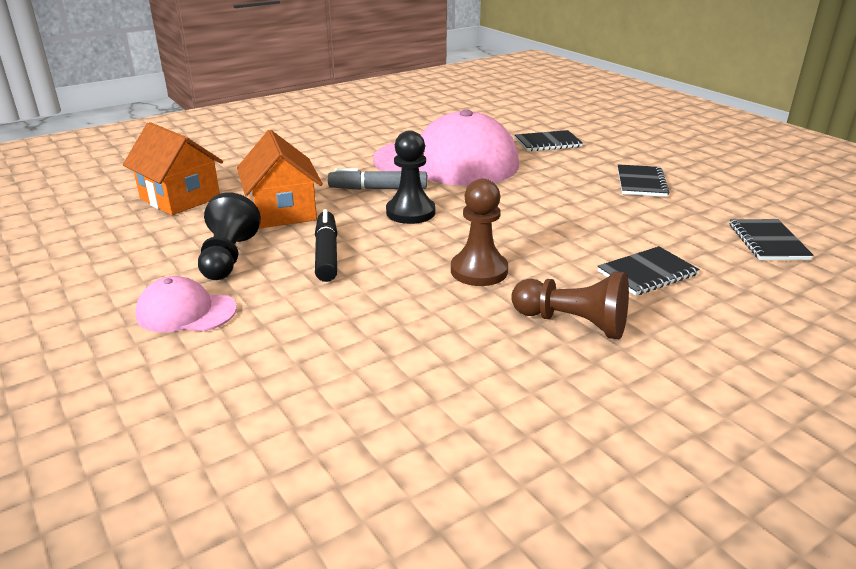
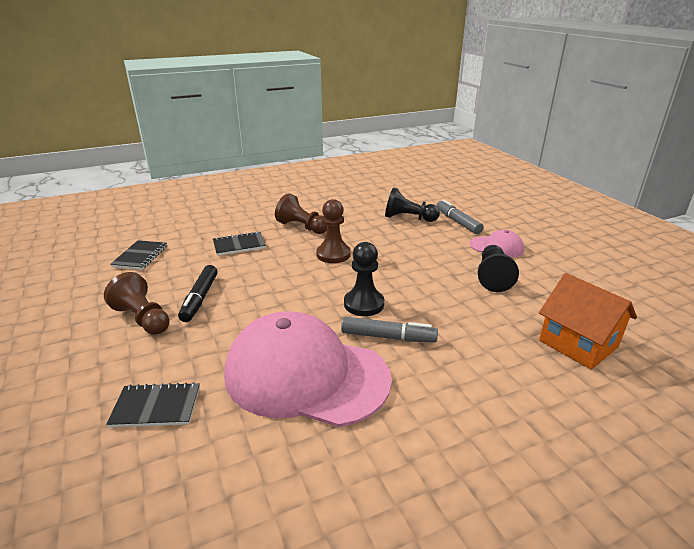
camera: 170 degrees left, 0 degrees up
orange house [237,130,323,229] -> none
black marker [315,209,337,282] -> black marker moved to [178,265,218,322]
black notebook [617,164,670,197] -> brown pawn [104,272,170,335]
none -> black pawn [385,187,440,222]
none -> grey marker [436,199,483,234]

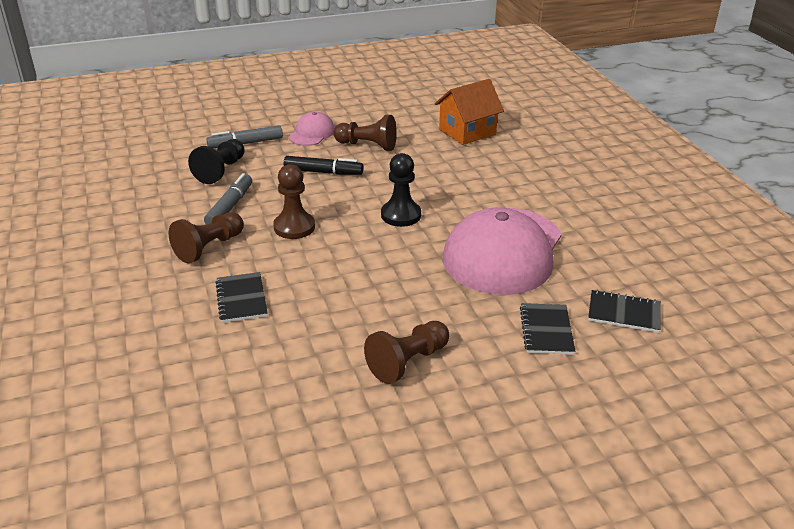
camera: 85 degrees left, 5 degrees up
black notebook [110,240,167,270] -> black notebook moved to [588,290,661,333]
black marker [178,265,218,322] -> black marker moved to [284,156,363,175]
grey marker [341,317,438,343] -> grey marker moved to [204,173,252,225]
black pawn [478,245,519,292] -> brown pawn [333,115,397,151]

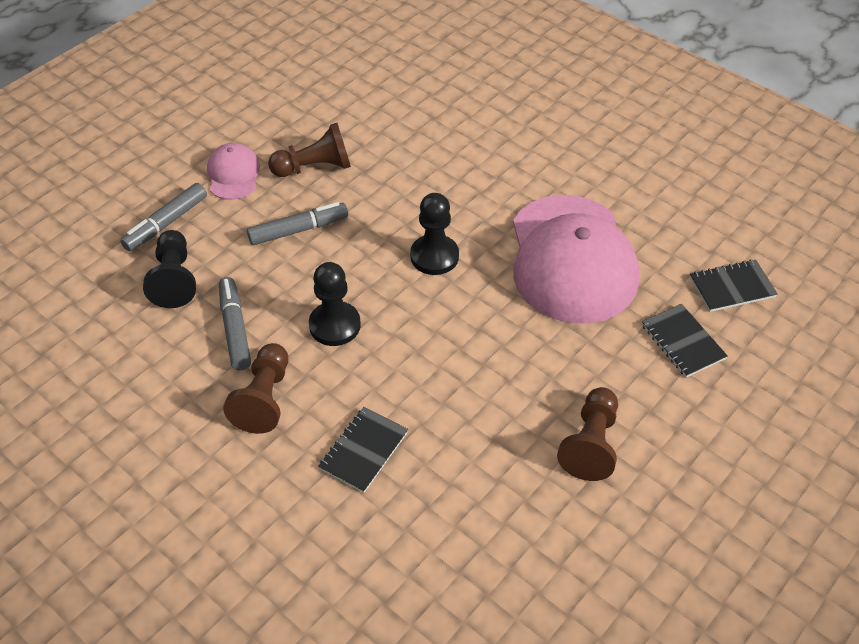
camera: 30 degrees left, 15 degrees up
black notebook [215,272,268,323] -> black notebook turned 75 degrees clockwise [318,407,408,493]
brown pawn [273,164,315,239] -> black pawn [309,262,361,346]
black marker [284,156,363,175] -> grey marker [247,202,348,245]
orange house [435,79,504,145] -> none

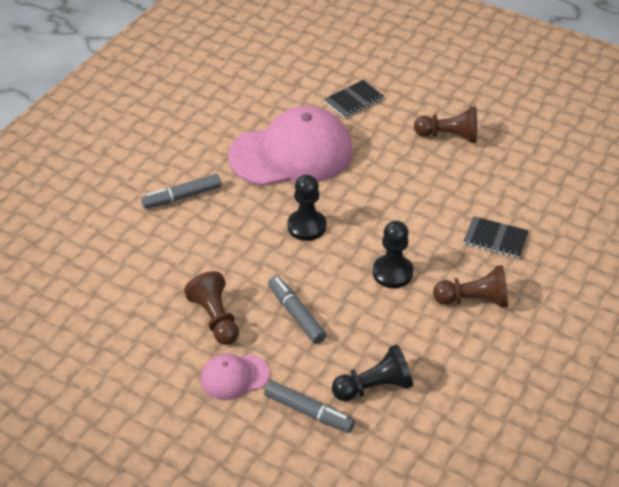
camera: 100 degrees left, 5 degrees down
grey marker [219,277,251,370] -> grey marker moved to [141,174,221,209]
black notebook [690,259,778,312] -> none

